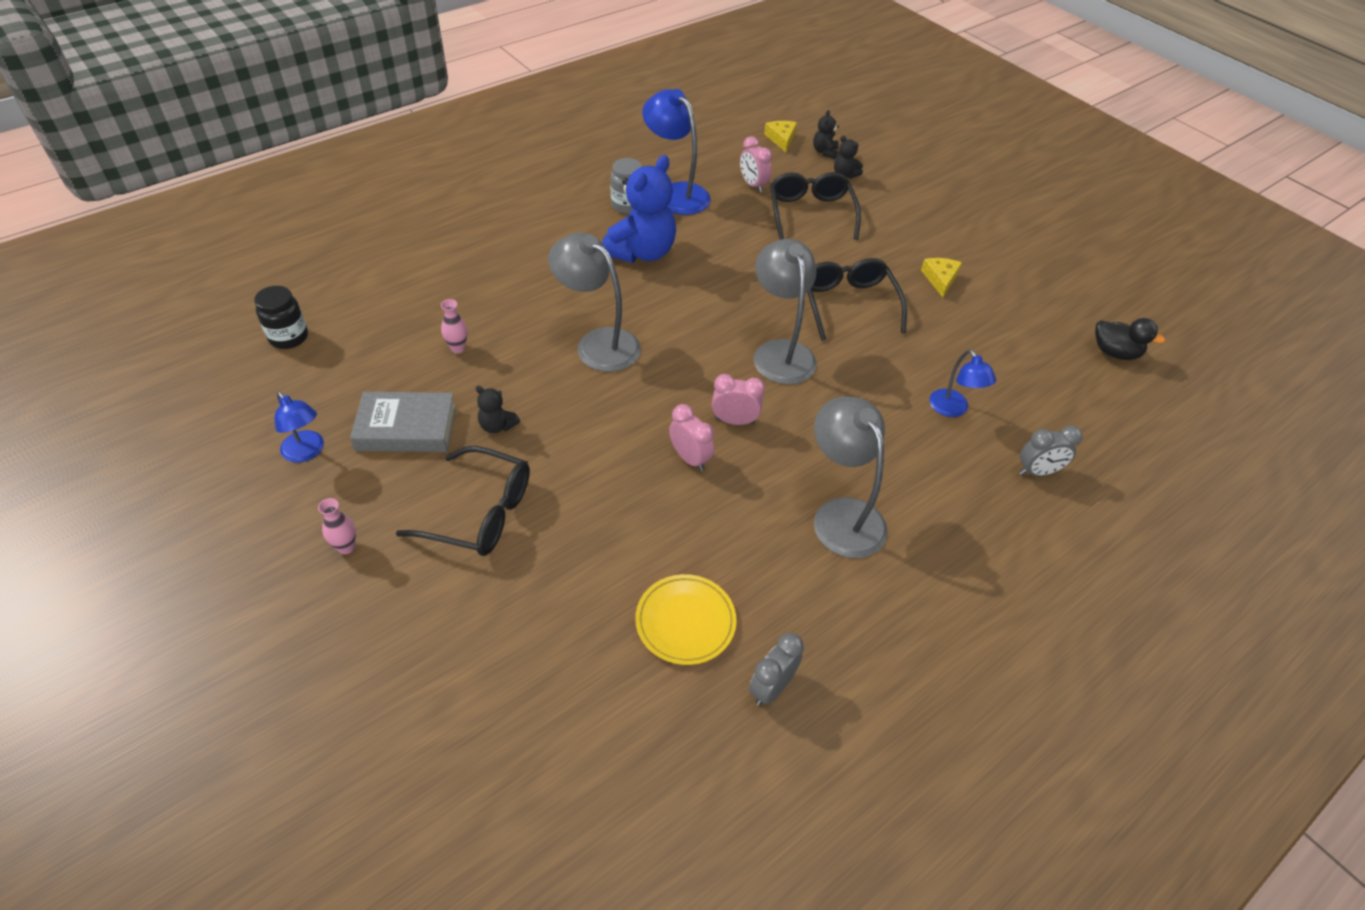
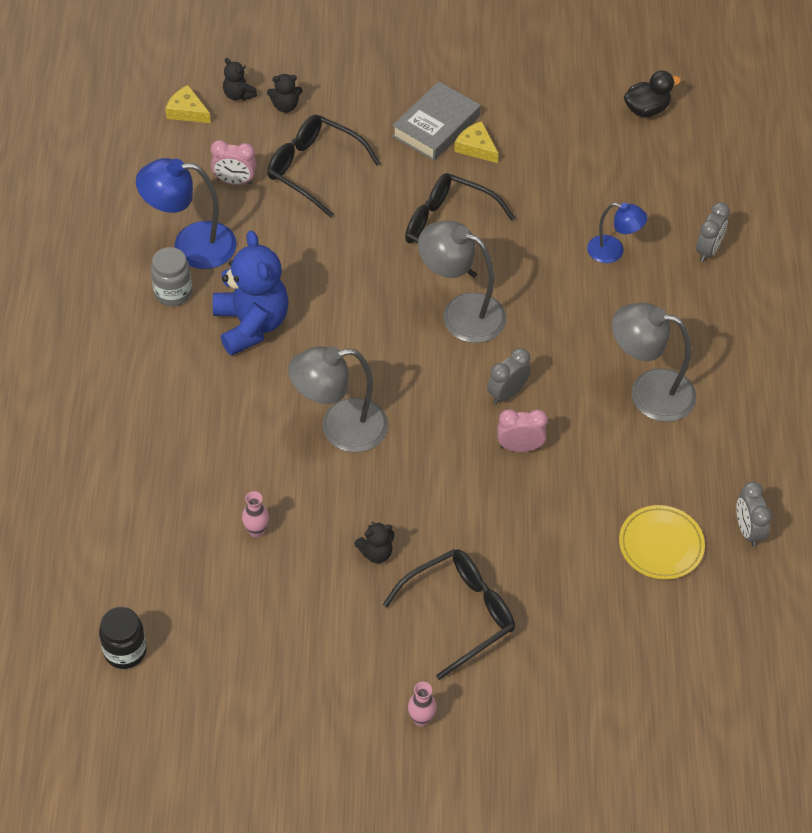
camera: 50 degrees left, 5 degrees up
blue lamp [275,391,324,463] -> none
grey book [350,392,456,452] -> grey book moved to [392,81,480,161]
pink clock [712,374,765,425] -> grey clock [487,348,531,405]

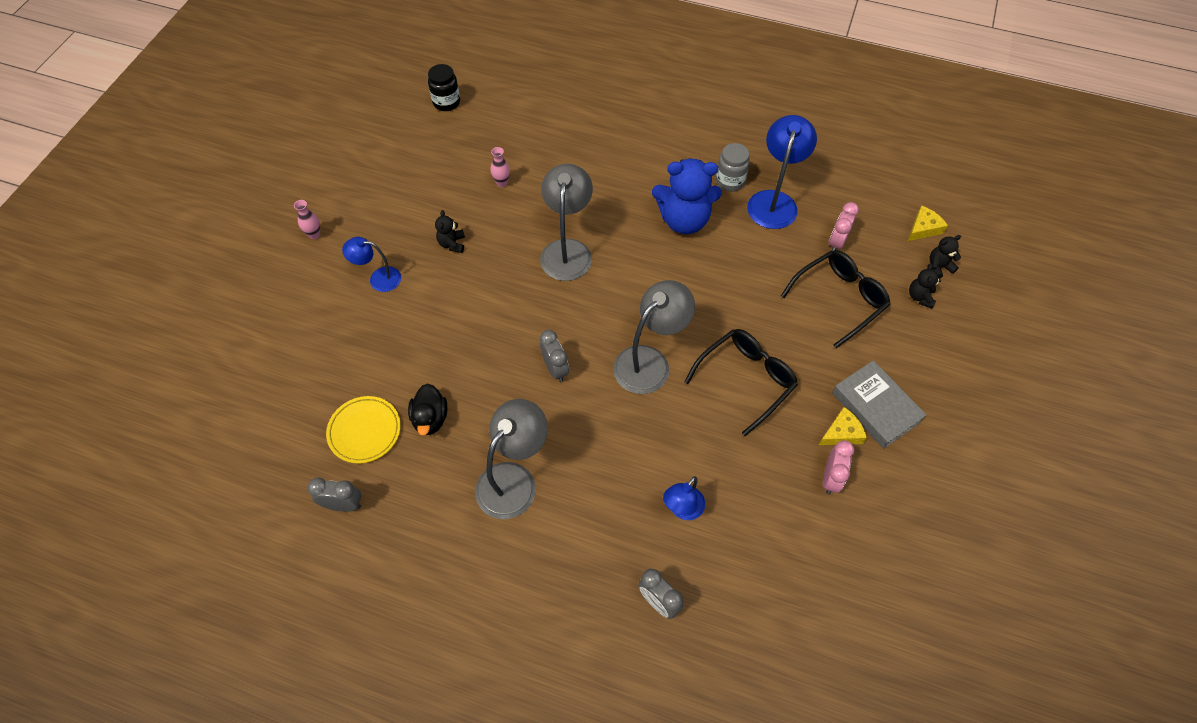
camera: 110 degrees right, 5 degrees up
black glasses [383,549,515,680] -> blue lamp [342,237,401,292]
pink clock [497,409,548,452] -> pink clock moved to [823,440,855,495]
black duck [624,70,681,117] -> black duck moved to [408,384,448,435]

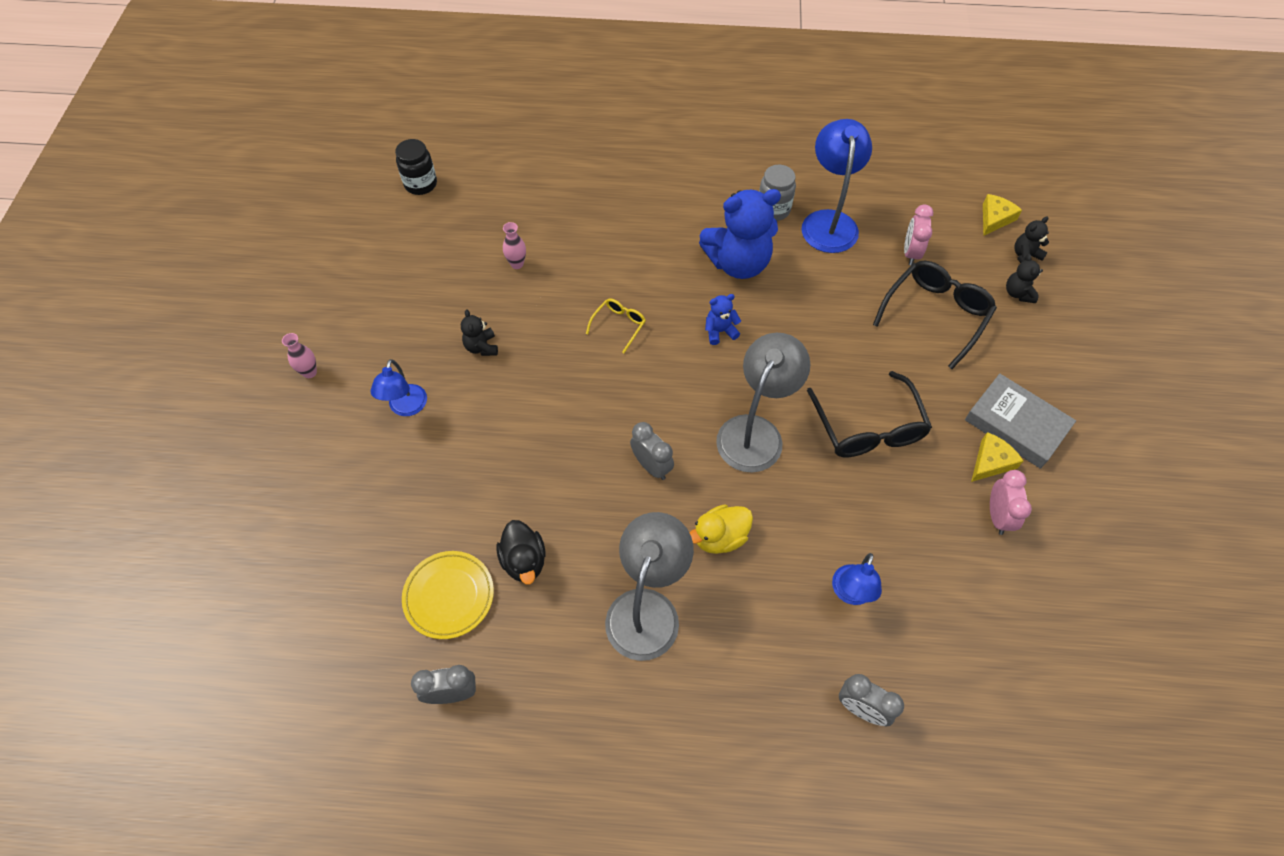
camera: 15 degrees left, 0 degrees up
blue lamp [342,237,401,292] -> blue lamp turned 75 degrees counterclockwise [371,359,427,416]
grey lamp [540,164,593,281] -> yellow glasses [586,298,646,353]
black glasses [684,329,798,436] -> black glasses turned 135 degrees clockwise [807,371,932,457]
none -> yellow duck [689,504,753,554]
none -> blue teddy bear [705,294,741,345]

